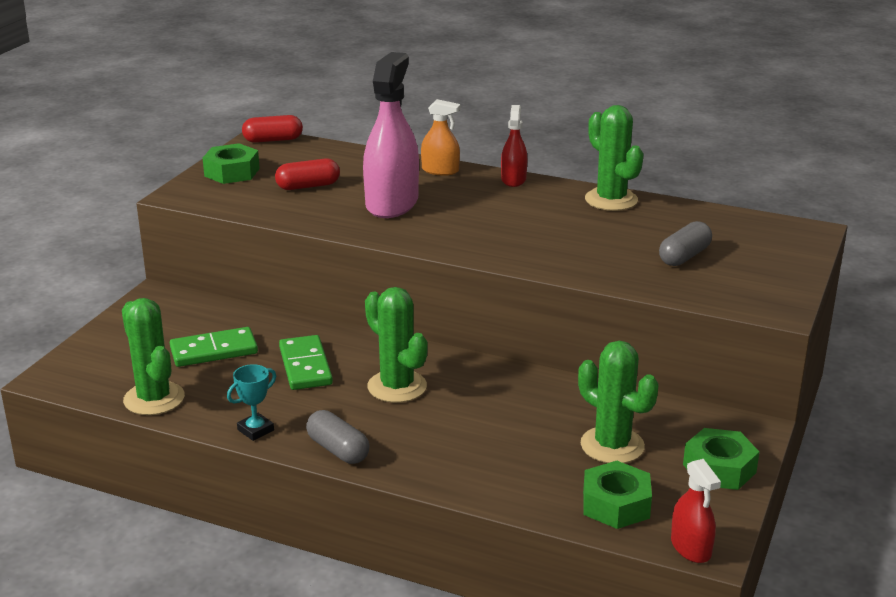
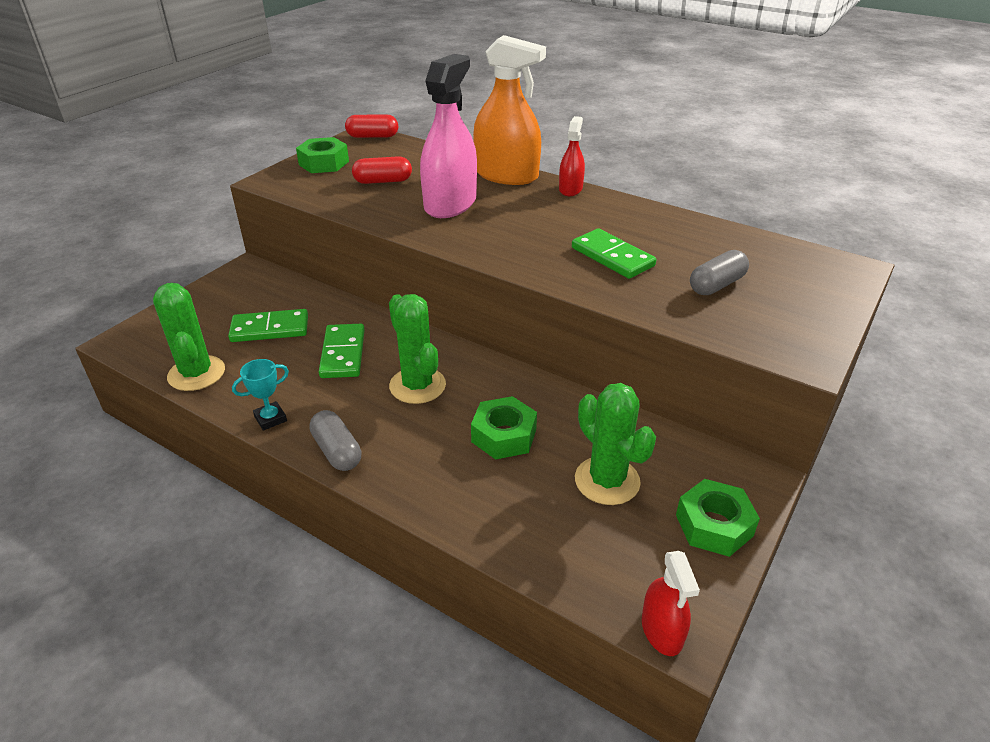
camera: 10 degrees right, 10 degrees up
orange spray bottle [421,99,460,176] -> orange spray bottle [473,35,546,185], size x1.93
green nut [583,461,652,529] -> green nut moved to [471,396,537,460]
green cactus [585,105,643,211] -> none
none -> green domino [572,228,656,279]

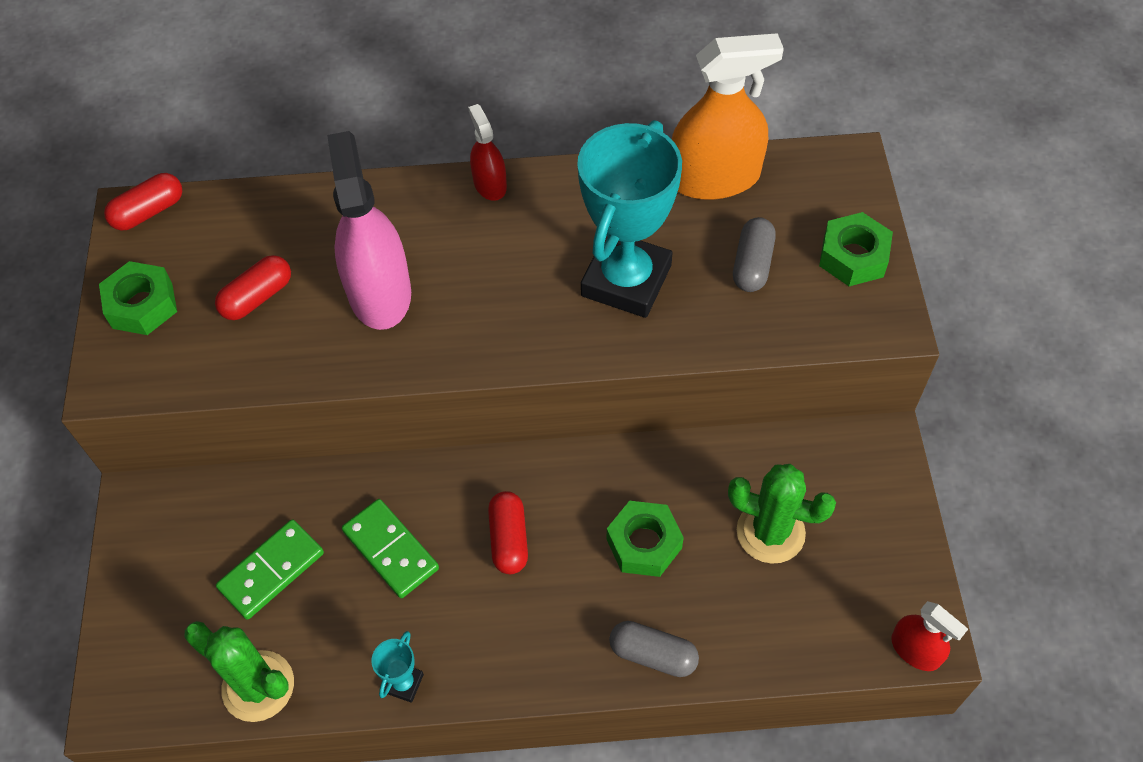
camera: 35 degrees left, 20 degrees up
grey capsule [309,410,361,471] -> grey capsule moved to [609,621,699,677]
green cactus [389,294,446,404] -> red capsule [488,491,528,574]
orange spray bottle [473,35,546,185] -> orange spray bottle moved to [672,33,784,200]
green domino [572,228,656,279] -> turquoise trophy [577,120,682,318]
green nut [676,479,760,557] -> green nut moved to [819,212,893,286]

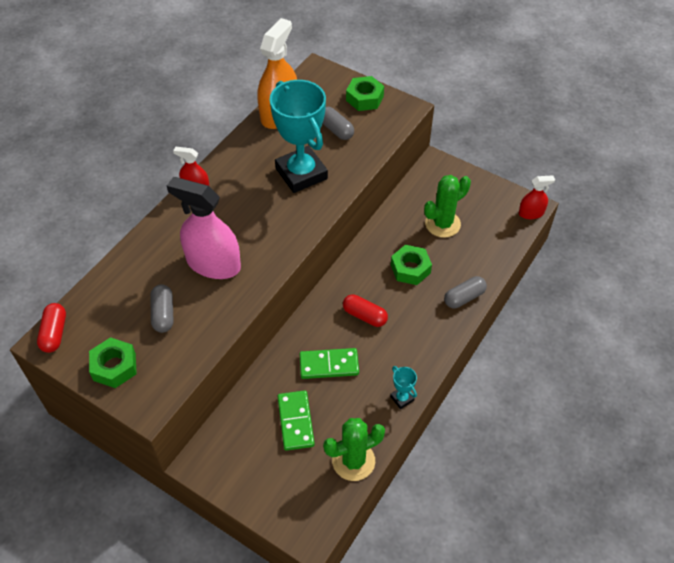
camera: 55 degrees left, 5 degrees down
red capsule [215,255,291,320] -> grey capsule [150,284,174,333]

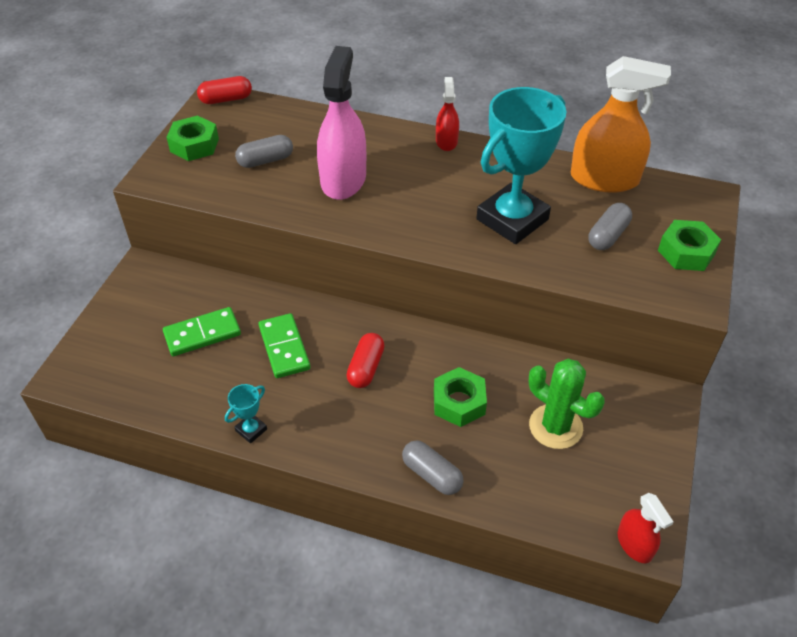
camera: 75 degrees right, 5 degrees down
green cactus [323,418,385,481] -> none

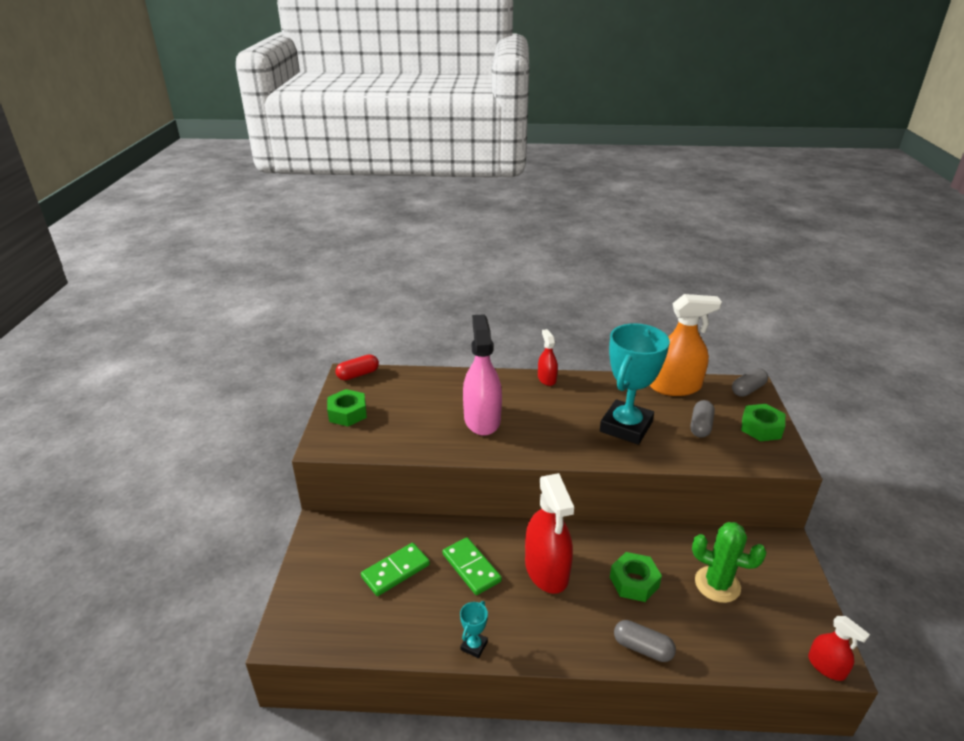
camera: 15 degrees left, 15 degrees down
grey capsule [235,135,293,168] -> grey capsule moved to [732,368,768,397]
red capsule [346,333,385,388] -> red spray bottle [525,473,574,594]

